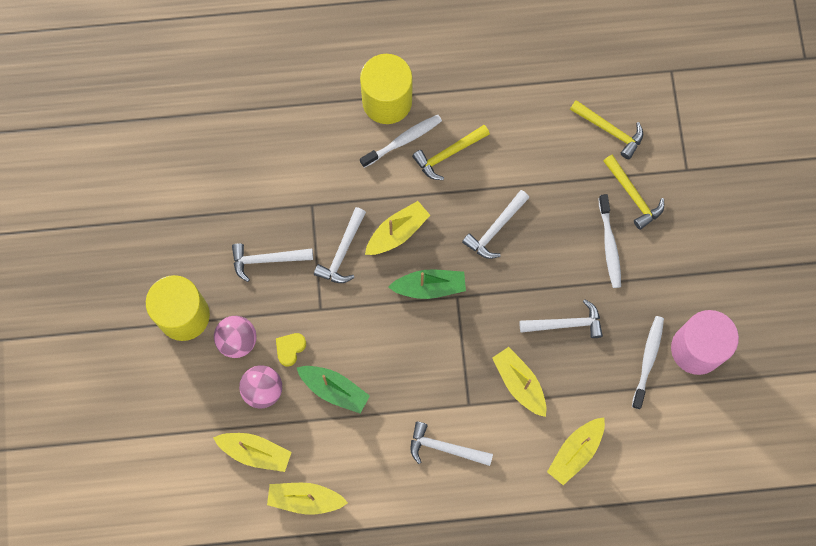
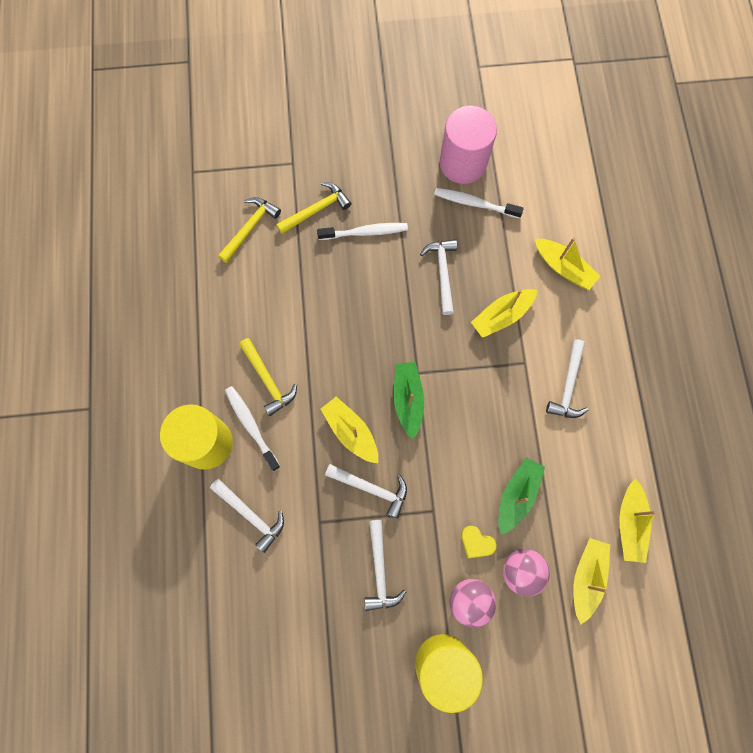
camera: 90 degrees left, 0 degrees up
white hammer [462,190,529,259] -> white hammer moved to [210,479,284,553]

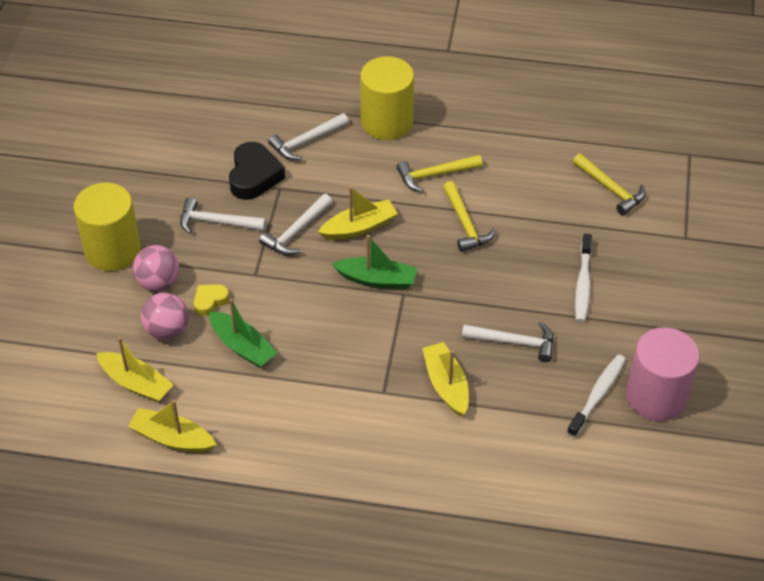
camera: 105 degrees right, 25 degrees down
white toothbrush [225,386,280,471] -> none
yellow hammer [276,182,351,234] -> yellow hammer moved to [443,181,496,252]
yellow boat [535,237,601,290] -> none
white hammer [546,339,588,418] -> none
none -> black heart [229,142,285,200]

